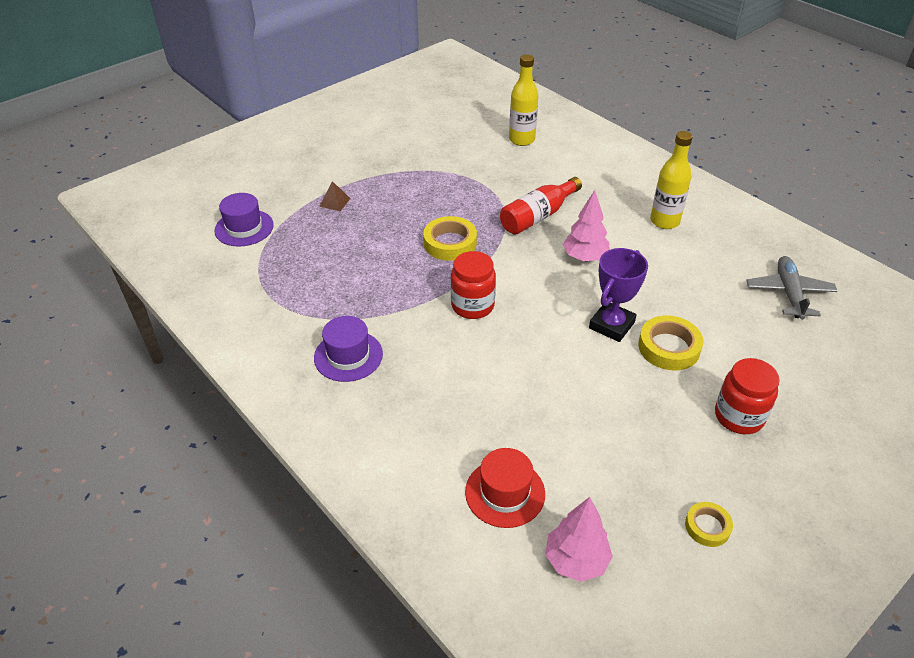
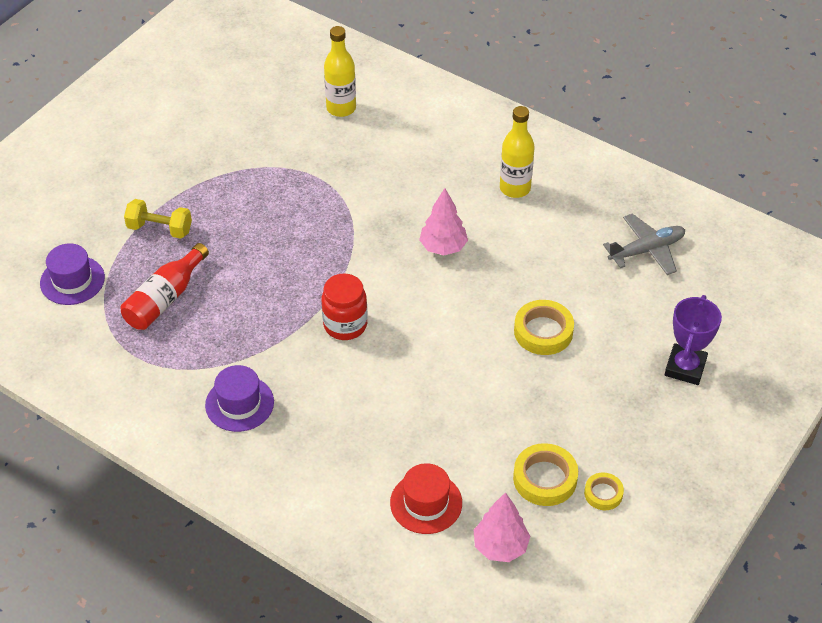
camera: 15 degrees left, 5 degrees up
brown pyramid [319,181,351,211] -> yellow dumbbell [124,199,192,239]
yellow tape [423,216,477,261] -> yellow tape moved to [513,443,578,506]
red bottle [500,177,582,235] -> red bottle moved to [120,243,209,330]
purple trophy [589,248,648,342] -> purple trophy moved to [665,295,722,385]
red jar [715,358,780,434] -> none
grey plane [746,256,837,320] -> grey plane turned 75 degrees clockwise [603,214,685,275]

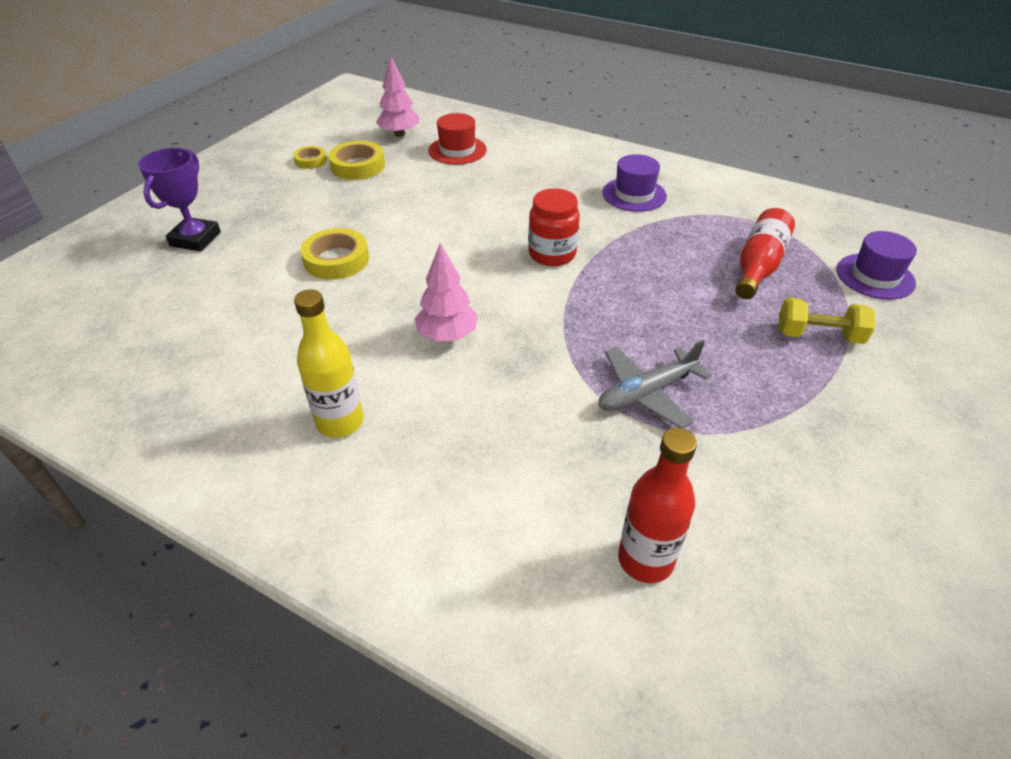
camera: 175 degrees right, 5 degrees down
yellow bottle [324,26,356,117] -> red bottle [618,427,697,583]
grey plane [603,214,685,275] -> grey plane moved to [599,340,711,428]

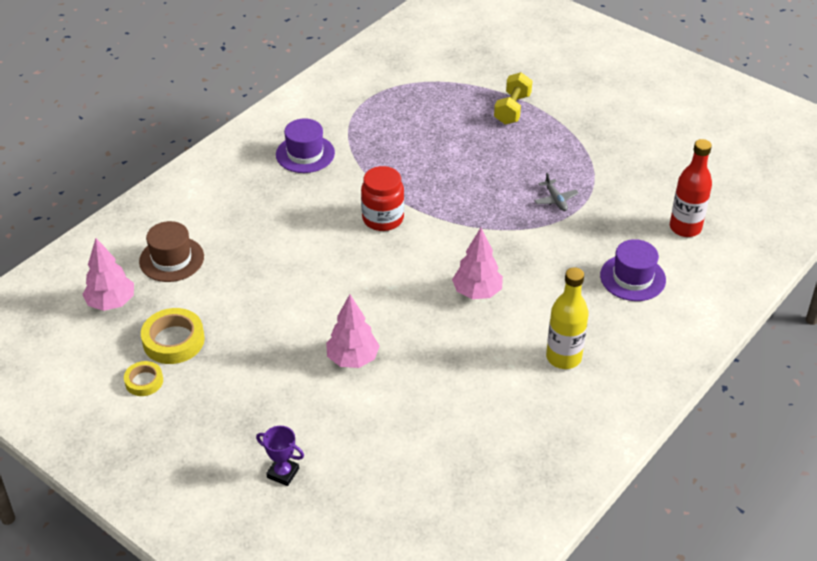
camera: 80 degrees left, 0 degrees up
purple trophy [138,148,221,252] -> purple trophy [256,426,304,486], size x0.62
yellow tape [301,228,369,280] -> pink tree [326,294,380,368]
red hat [428,113,487,165] -> brown hat [139,221,204,282]
grey plane [599,340,711,428] -> grey plane [534,173,579,211], size x0.56
red bottle [735,208,795,299] -> none
purple hat [837,231,917,300] -> purple hat moved to [600,239,666,301]

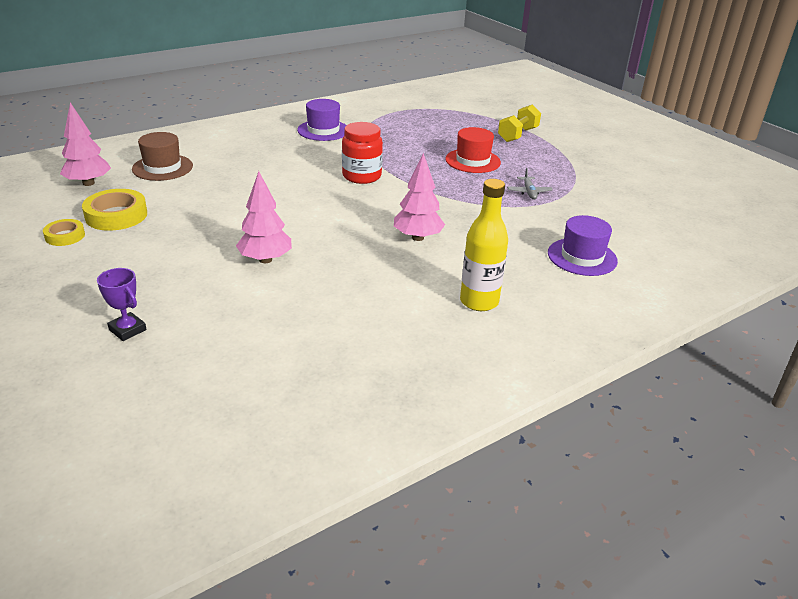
camera: 15 degrees right, 10 degrees down
red bottle [670,139,712,237] -> none
none -> red hat [445,127,501,173]

